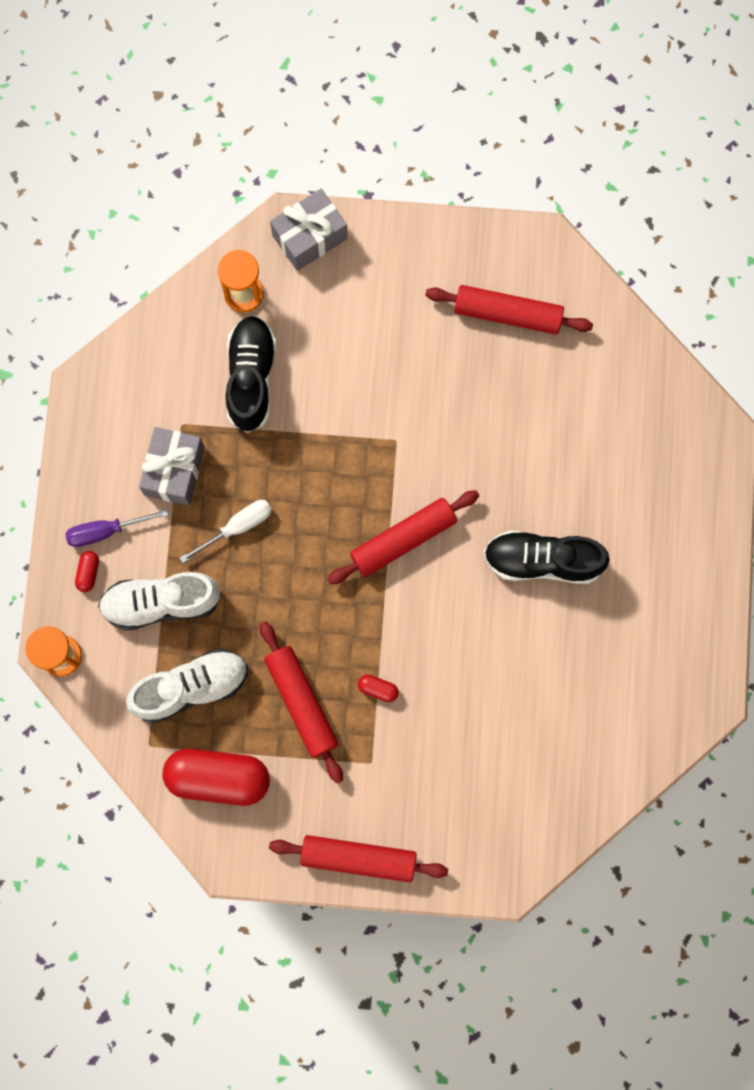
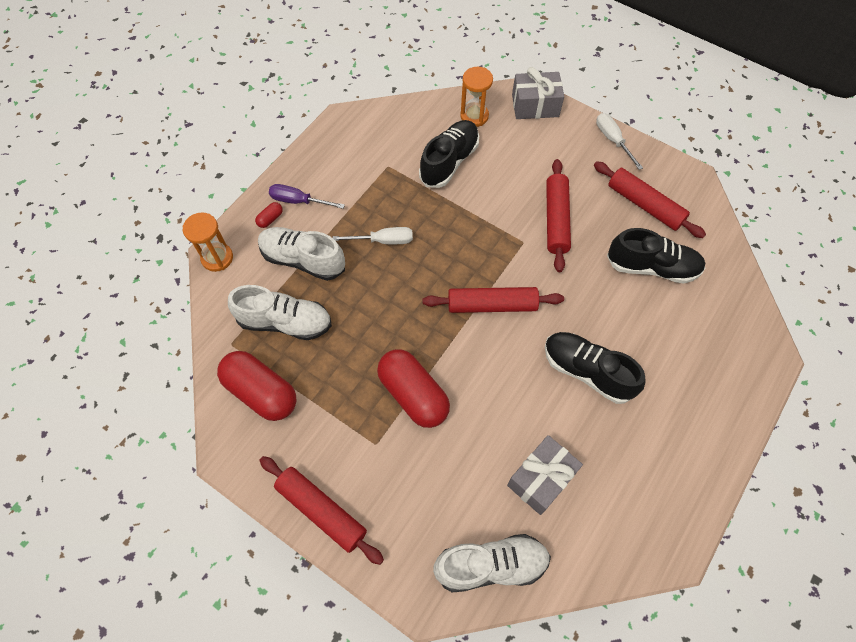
camera: 30 degrees right, 15 degrees down
grey gift [139,427,205,506] -> grey gift moved to [507,435,583,515]
red rolling pin [260,621,343,783] -> red rolling pin moved to [546,159,571,272]
red capsule [358,675,399,702] -> red capsule [377,349,450,428], size x2.49
none -> white shoe [433,534,551,592]
none -> white screwdriver [596,113,643,170]
none -> black shoe [607,228,705,284]

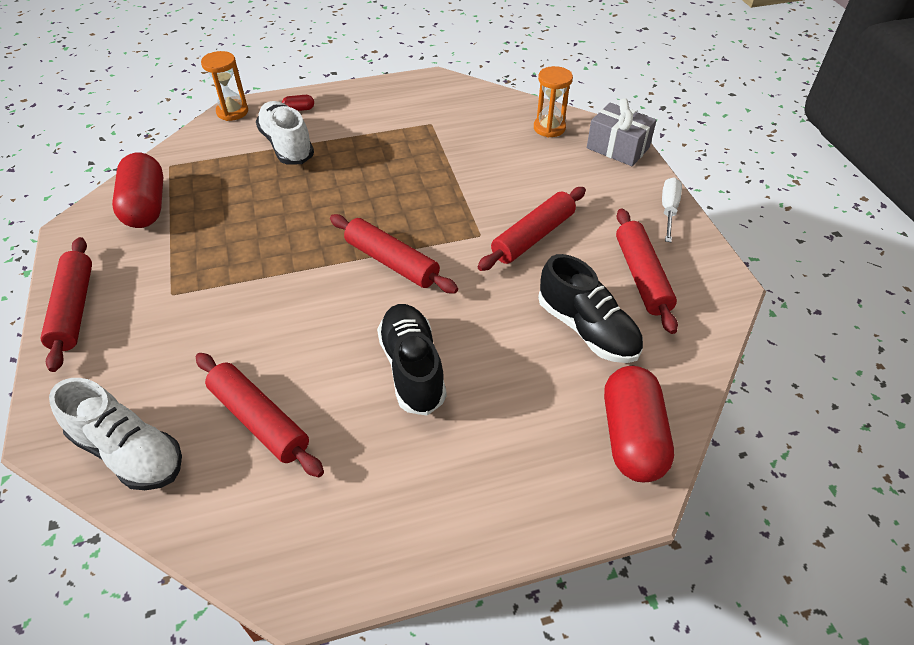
camera: 40 degrees right, 15 degrees down
white shoe [228,285,332,340] -> none
purple screwdriver [269,184,345,209] -> none
white screwdriver [333,227,413,244] -> none
red capsule [377,349,450,428] -> red capsule moved to [604,366,674,482]
black shoe [419,120,479,188] -> none
grey gift [507,435,583,515] -> red rolling pin [196,353,324,477]

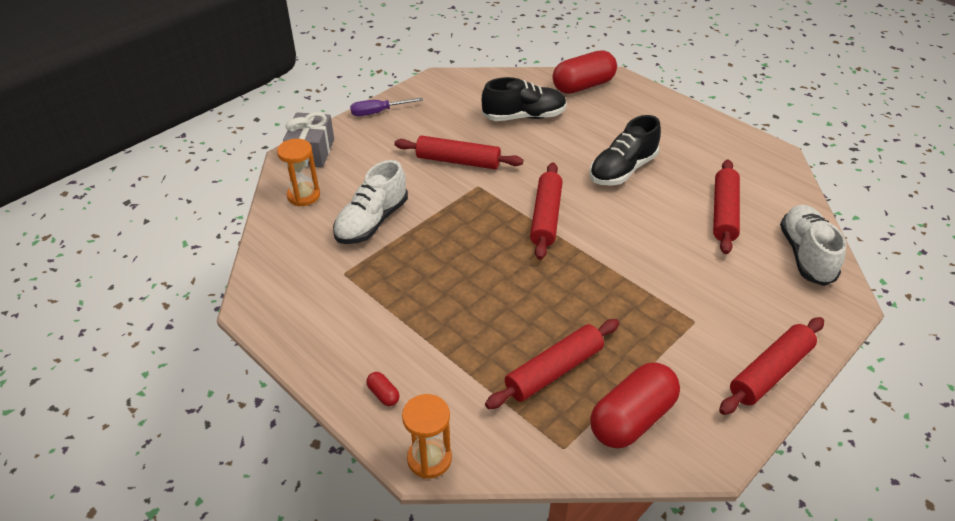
camera: 120 degrees left, 5 degrees down
white shoe [256,101,314,165] -> white shoe moved to [333,160,408,244]
black shoe [538,254,643,363] -> black shoe turned 60 degrees clockwise [482,77,567,121]
red rolling pin [616,208,678,334] -> red rolling pin moved to [485,319,619,409]
white screwdriver [662,177,682,242] -> purple screwdriver [350,98,423,116]

